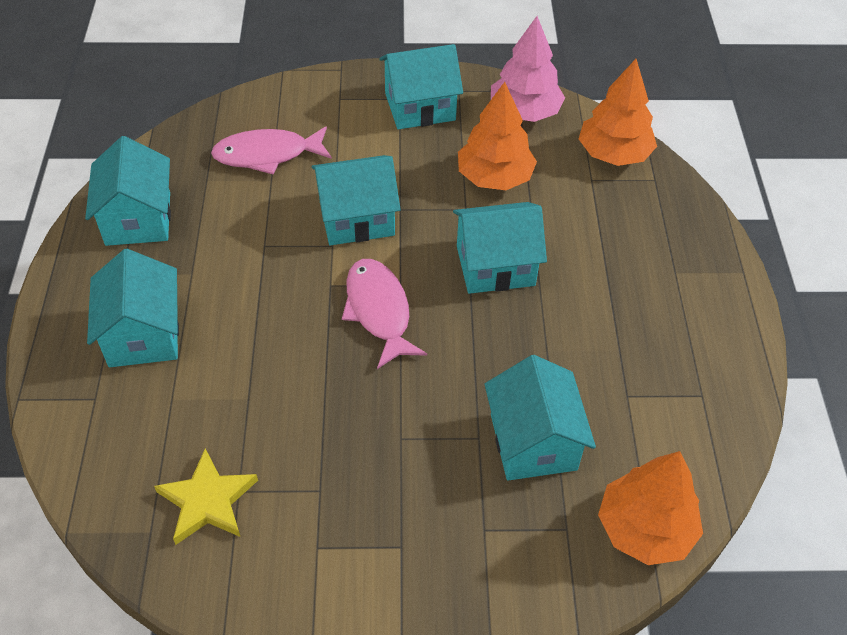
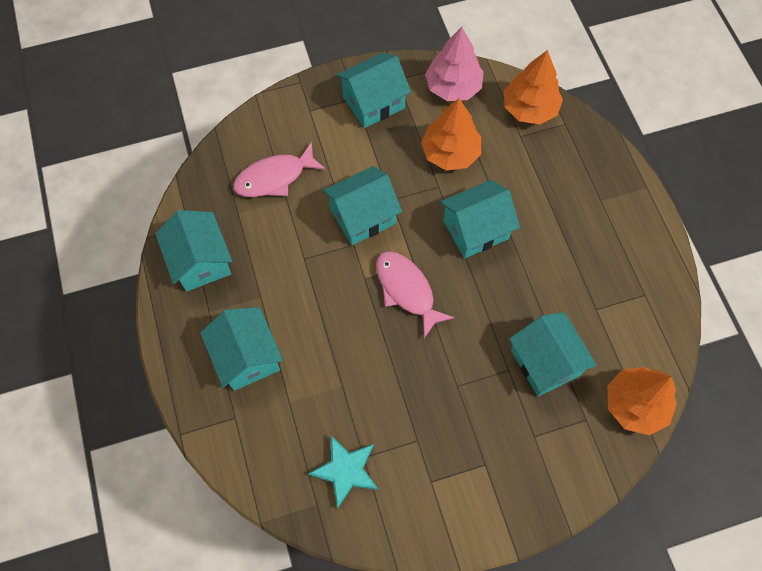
camera: 15 degrees left, 15 degrees up
yellow star [154,449,258,545] -> turquoise star [308,436,378,509]

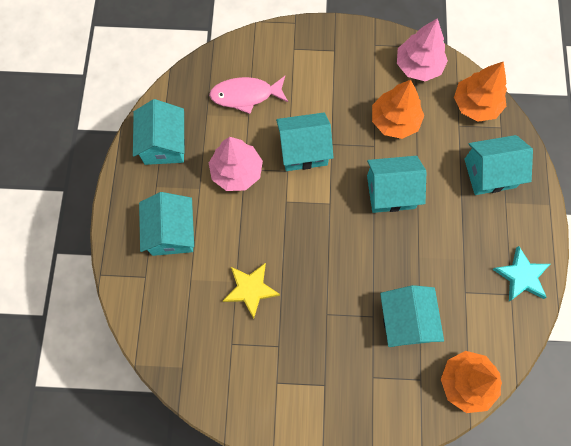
camera: 20 degrees right, 5 degrees up
turquoise star [308,436,378,509] -> turquoise star moved to [492,246,550,301]
turquoise house [336,53,411,128] -> turquoise house moved to [464,135,533,195]
pink fish [376,251,454,338] -> none
none -> pink tree [209,137,263,191]
none -> yellow star [223,263,280,319]

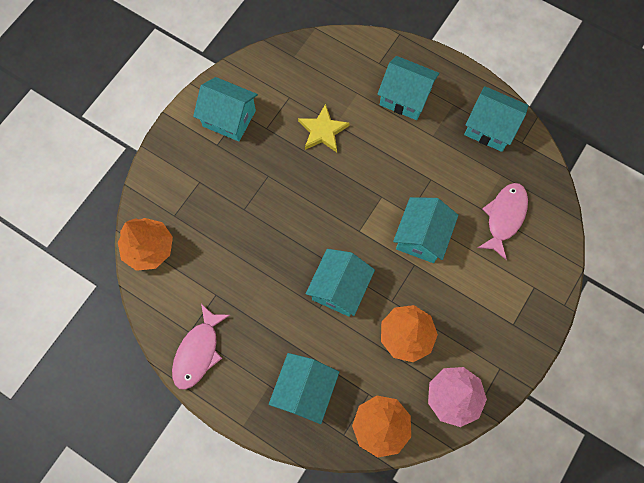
camera: 120 degrees right, 0 degrees up
pink tree [209,137,263,191] -> none
turquoise house [380,285,444,347] -> turquoise house moved to [193,77,258,141]
turquoise star [492,246,550,301] -> pink fish [172,304,230,390]

